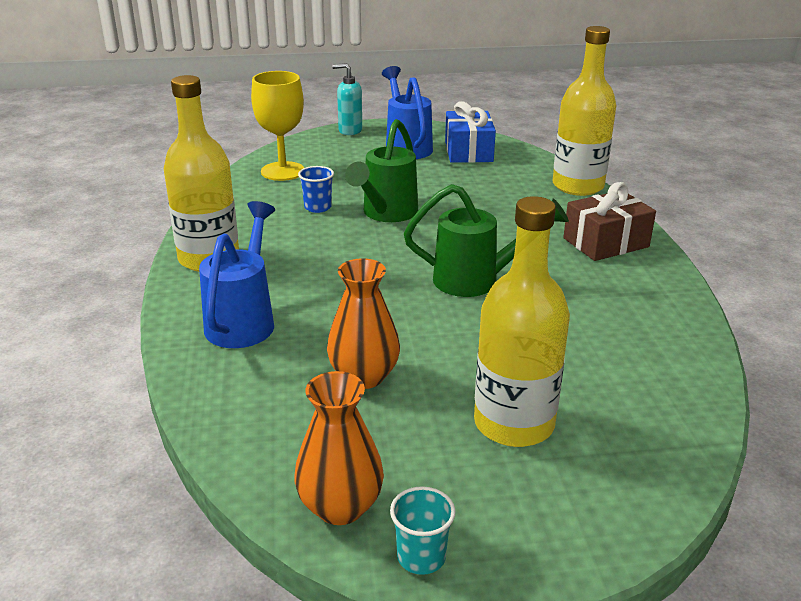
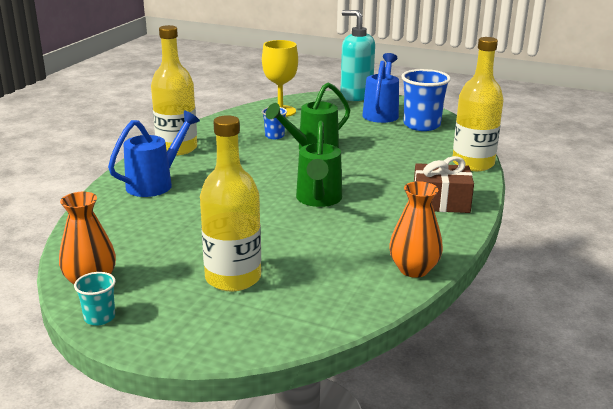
camera: 30 degrees right, 5 degrees down
orange vase [327,258,400,389] -> orange vase moved to [389,181,443,278]
turquoise soap dispenser [332,63,362,135] -> turquoise soap dispenser [340,10,375,101], size x1.67
green watering can [404,184,569,297] -> green watering can turned 60 degrees clockwise [296,121,342,207]
blue gift [445,101,496,163] -> blue cup [401,69,451,131]

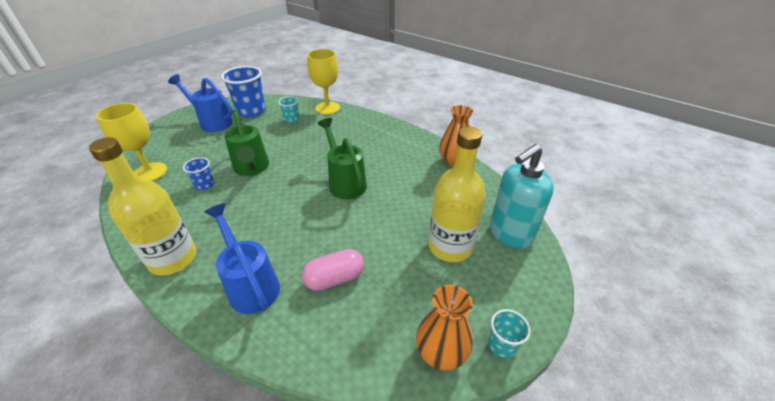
camera: 75 degrees left, 15 degrees up
green watering can [296,121,342,207] -> green watering can turned 135 degrees counterclockwise [318,118,367,199]
turquoise soap dispenser [340,10,375,101] -> turquoise soap dispenser moved to [490,144,554,249]
brown gift [414,156,474,213] -> none
yellow bottle [453,37,504,171] -> yellow goblet [307,49,340,115]
none -> turquoise cup [278,96,299,123]
none -> pink capsule [302,249,364,291]

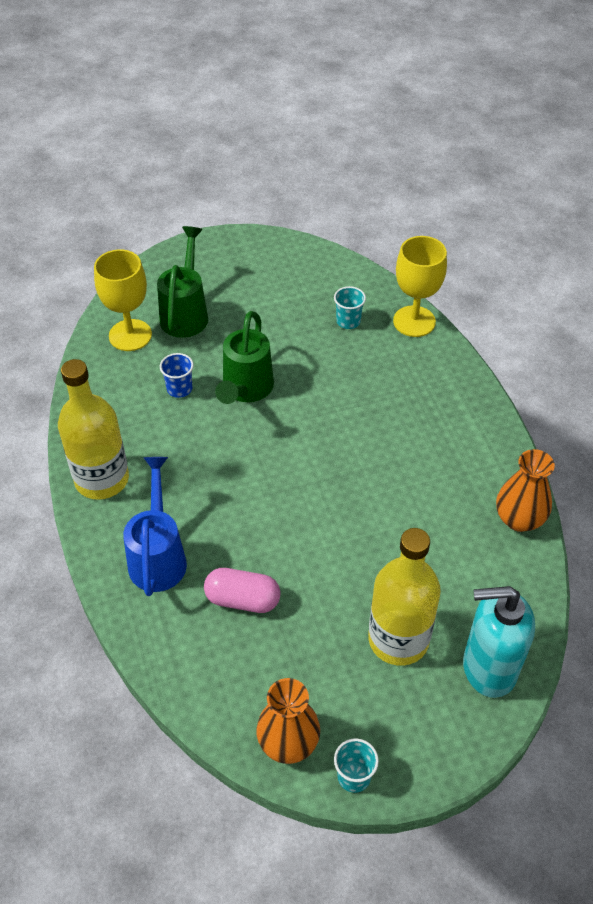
camera: 35 degrees right, 10 degrees up
blue watering can [168,74,233,132] -> none
blue cup [221,66,266,117] -> none
green watering can [318,118,367,199] -> green watering can moved to [157,226,208,338]

